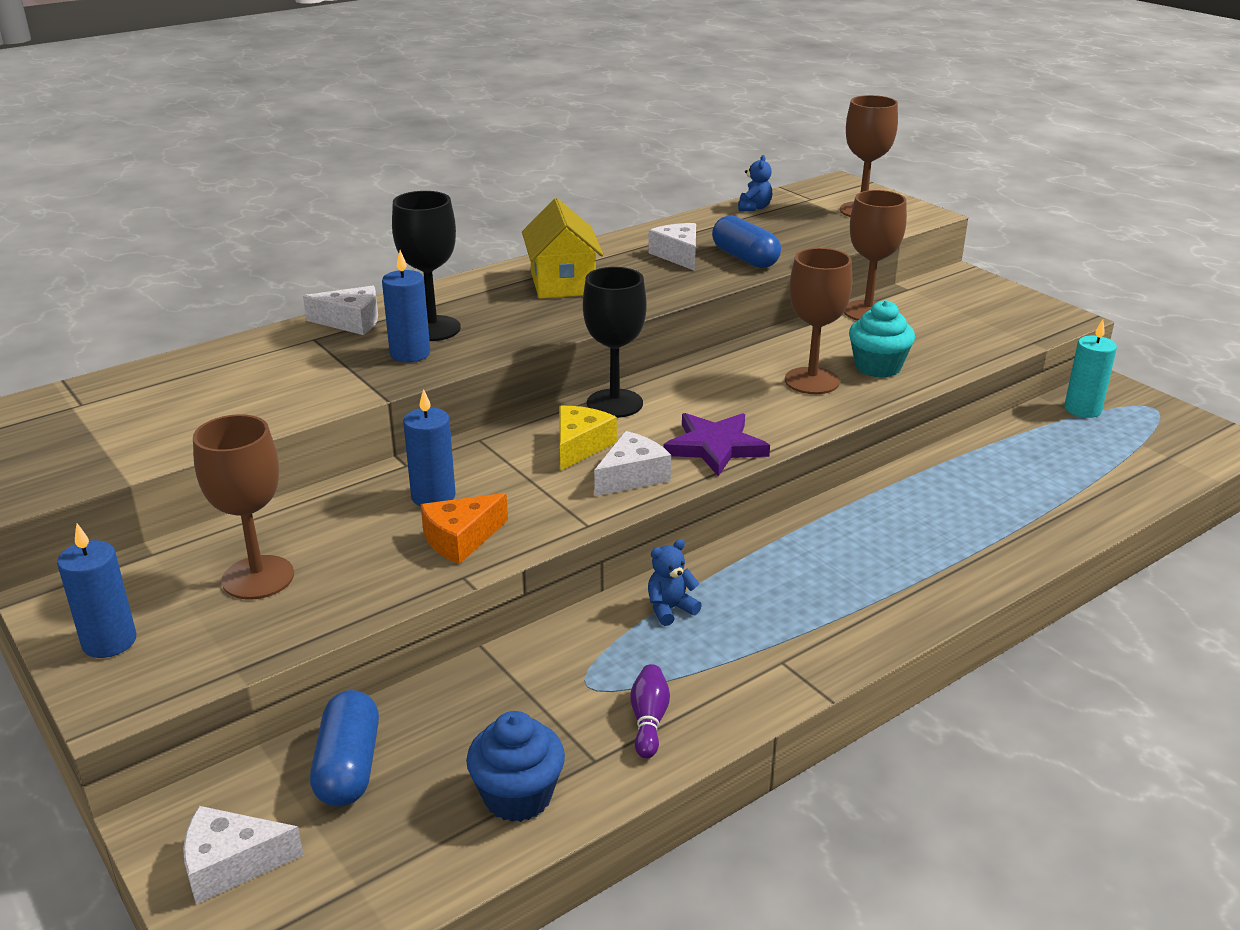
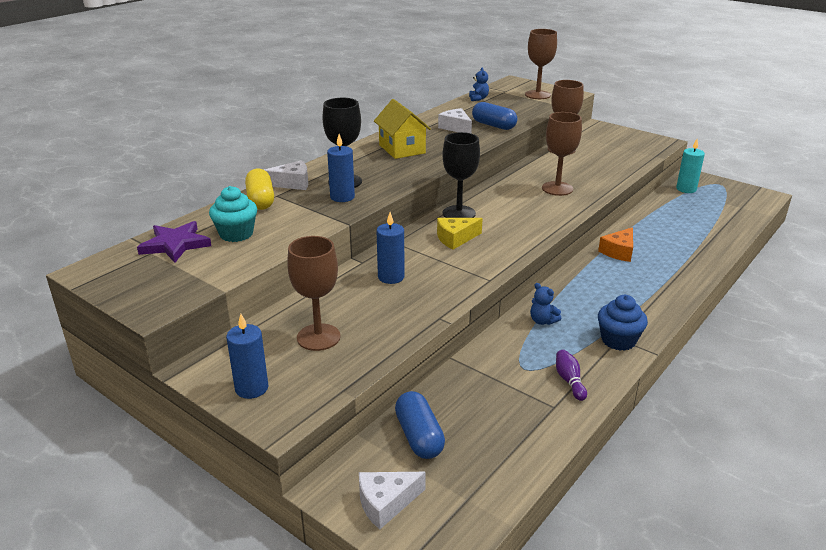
camera: 15 degrees left, 0 degrees up
orange cheese [421,493,508,564] -> orange cheese moved to [598,227,633,262]
blue cupcake [466,711,565,822] -> blue cupcake moved to [598,295,648,351]
yellow cheese [559,406,617,471] -> yellow cheese turned 120 degrees counterclockwise [437,218,483,250]
white cheese [594,431,671,496] -> none
blue teddy bear [648,539,702,626] -> blue teddy bear turned 90 degrees counterclockwise [530,283,561,325]
purple star [663,413,770,477] -> purple star moved to [137,221,211,263]
turquoise cupcake [849,300,915,378] -> turquoise cupcake moved to [209,186,257,242]
none -> yellow capsule [245,169,274,210]

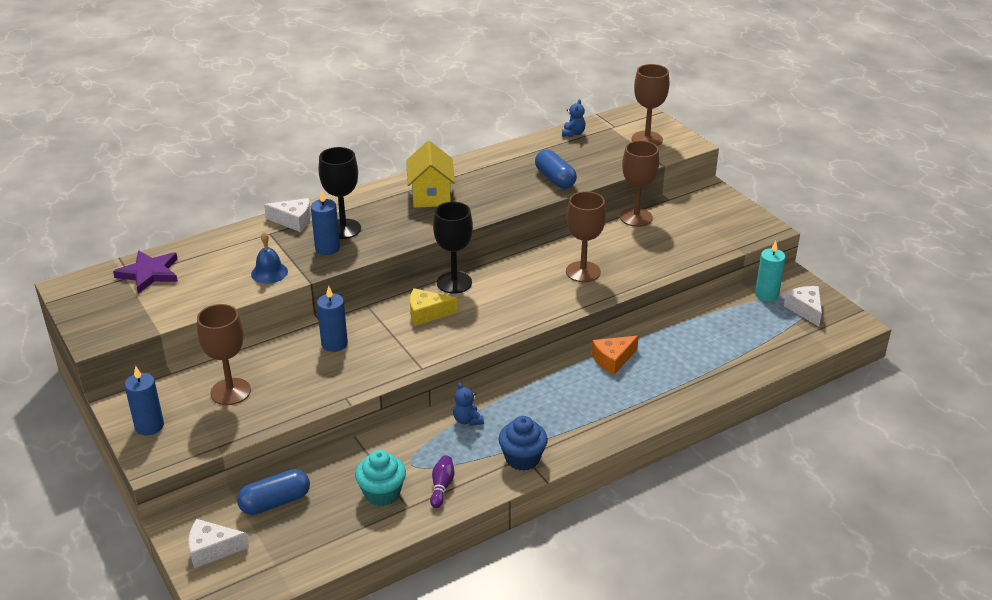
camera: 20 degrees right, 5 degrees up
turquoise cupcake [209,186,257,242] -> turquoise cupcake moved to [355,450,406,506]
yellow capsule [245,169,274,210] -> none
blue capsule [395,391,445,459] -> blue capsule turned 60 degrees clockwise [237,469,310,515]
white cheese [438,108,472,133] -> white cheese moved to [784,286,822,327]
none -> blue bell [251,232,288,284]

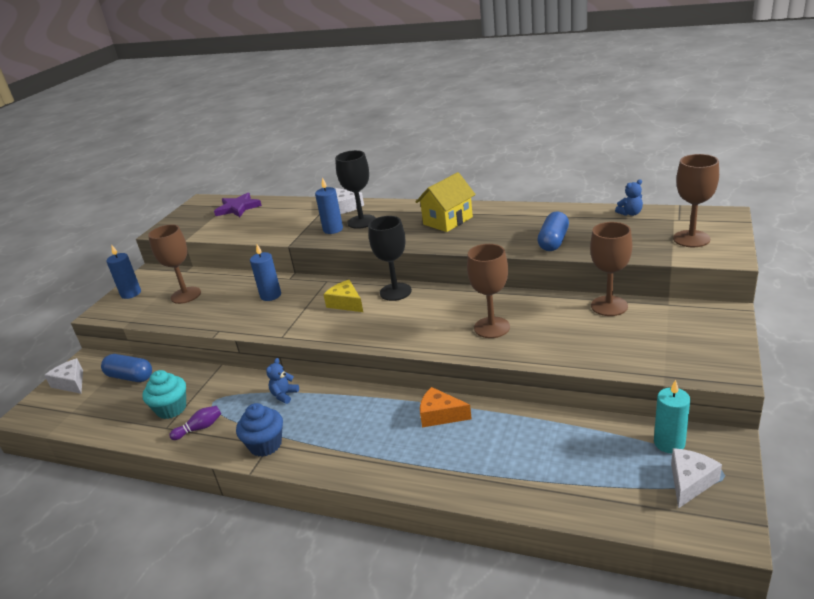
camera: 55 degrees right, 5 degrees down
blue bell [251,232,288,284] -> none

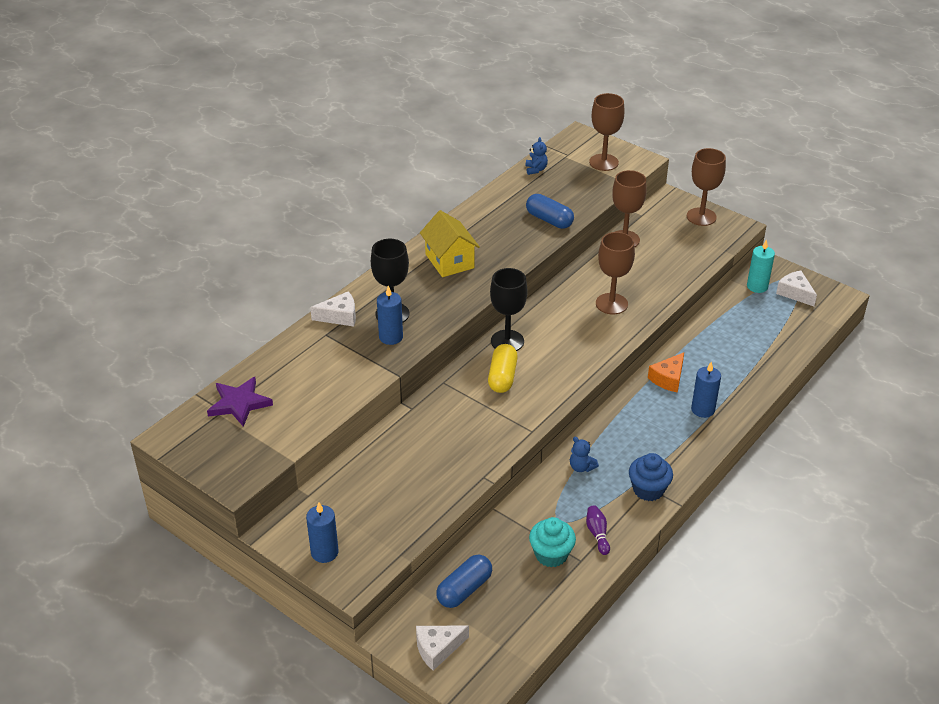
camera: 75 degrees left, 10 degrees up
brown goblet [148,224,201,304] -> brown goblet moved to [687,148,726,226]
blue candle [250,244,281,301] -> blue candle moved to [691,362,721,418]
yellow cheese [323,280,363,312] -> yellow capsule [488,344,518,393]

